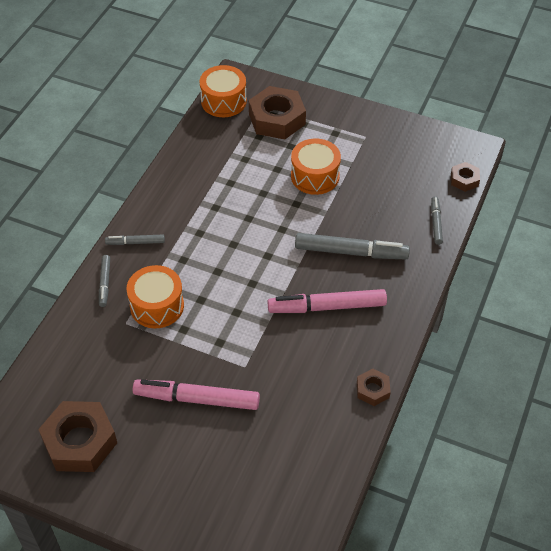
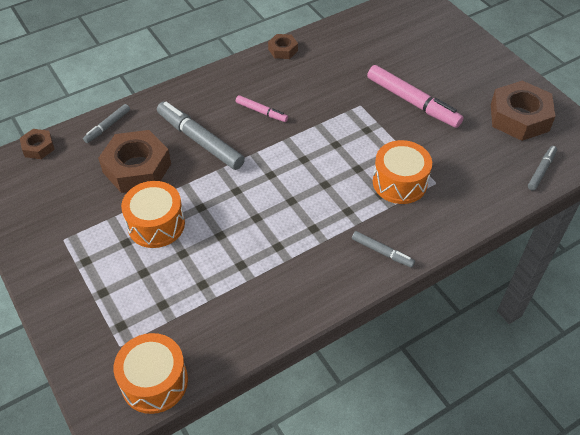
camera: 145 degrees left, 0 degrees up
grey marker [99,255,110,307] -> grey marker moved to [528,146,557,191]
brown nut [249,86,306,139] -> brown nut moved to [98,130,171,193]
pink marker [268,289,387,313] -> pink marker [236,95,288,122], size x0.52

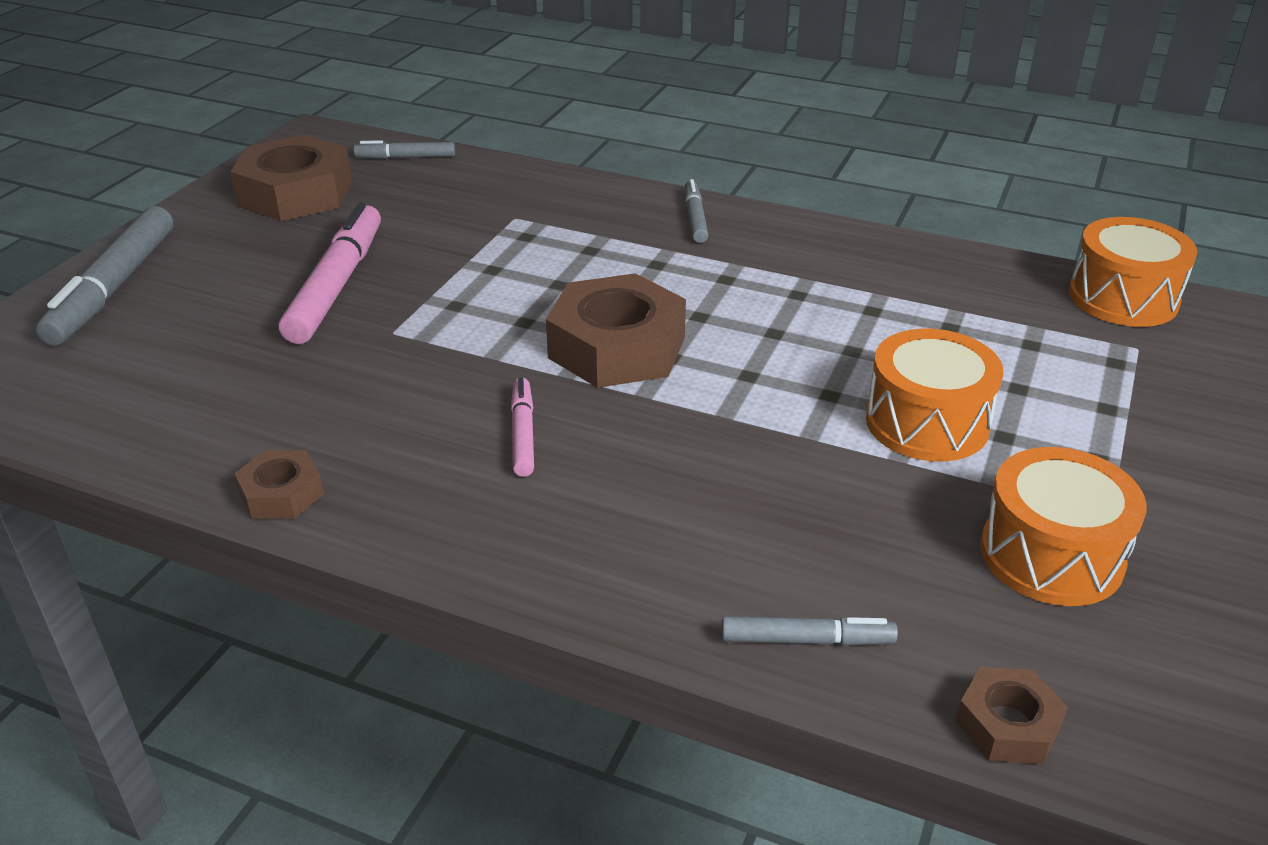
camera: 125 degrees left, 15 degrees down
brown nut [98,130,171,193] -> brown nut moved to [546,273,686,388]
grey marker [157,102,245,170] -> grey marker moved to [36,206,173,346]
orange drum [373,140,432,204] -> orange drum moved to [980,447,1147,606]

